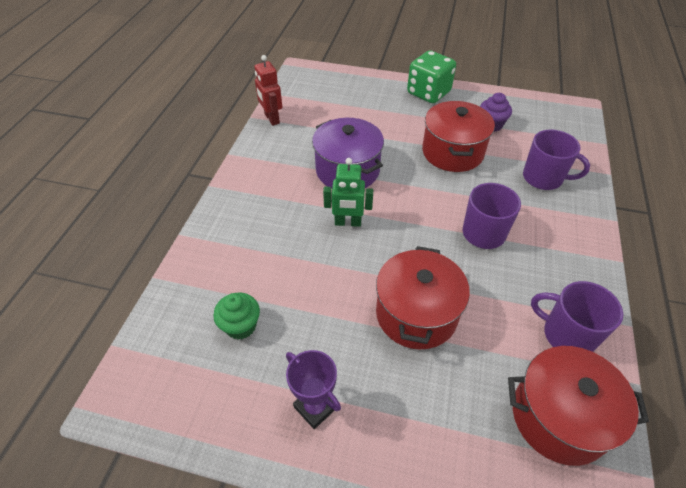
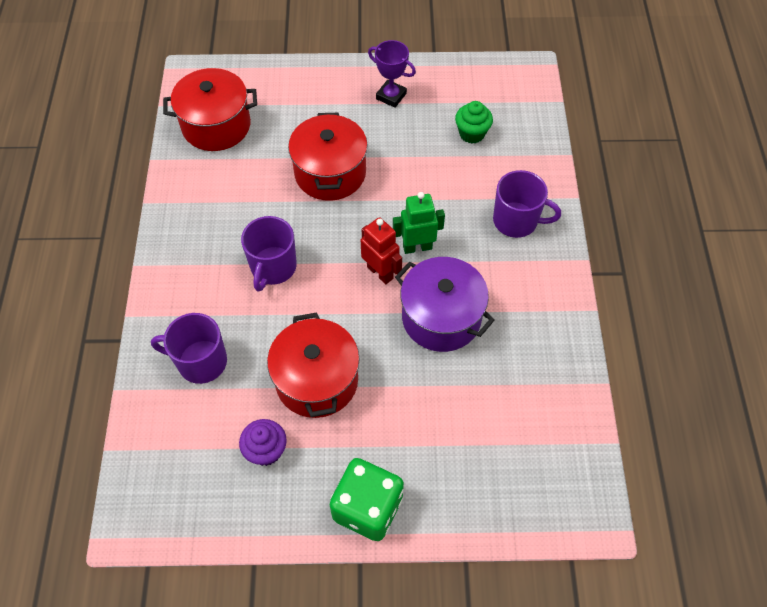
camera: 165 degrees right, 10 degrees up
red robot [255,55,282,126] -> red robot moved to [361,217,402,284]
purple mug [531,281,623,352] -> purple mug moved to [493,170,561,238]

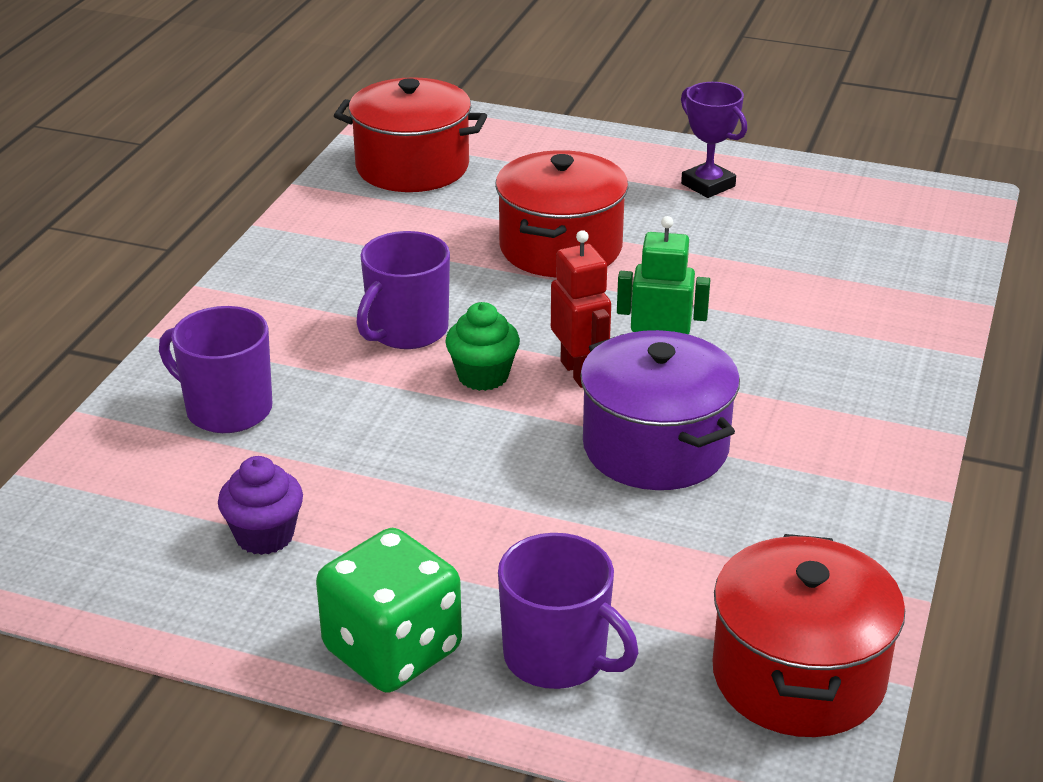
camera: 20 degrees right, 25 degrees down
red pot [267,312,360,418] -> red pot moved to [713,534,905,737]
green cupcake [455,101,493,143] -> green cupcake moved to [445,302,520,391]
purple mug [493,170,561,238] -> purple mug moved to [498,533,638,689]

